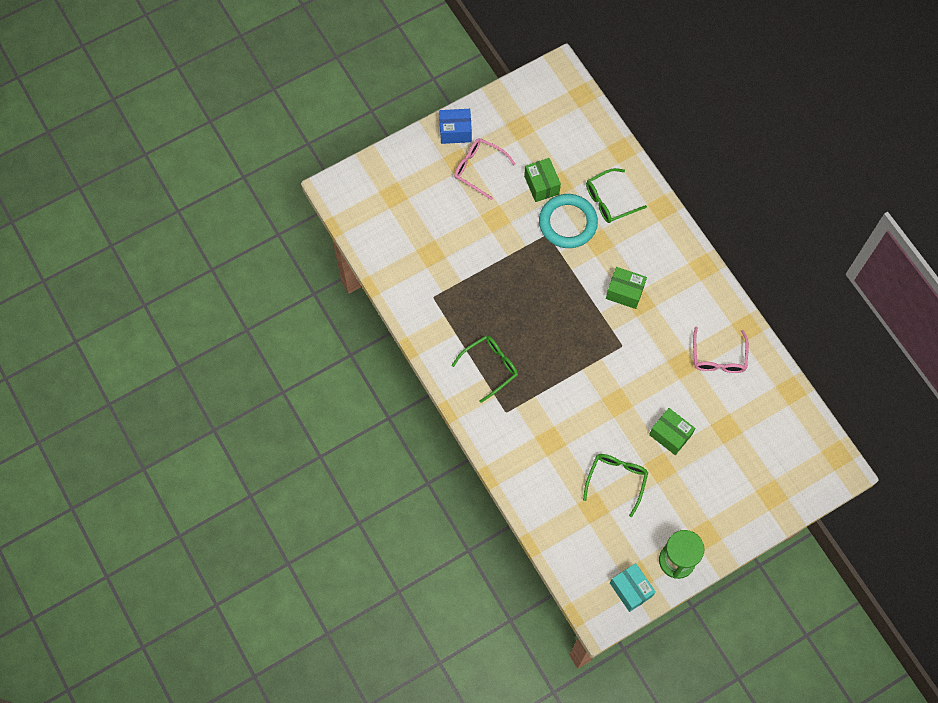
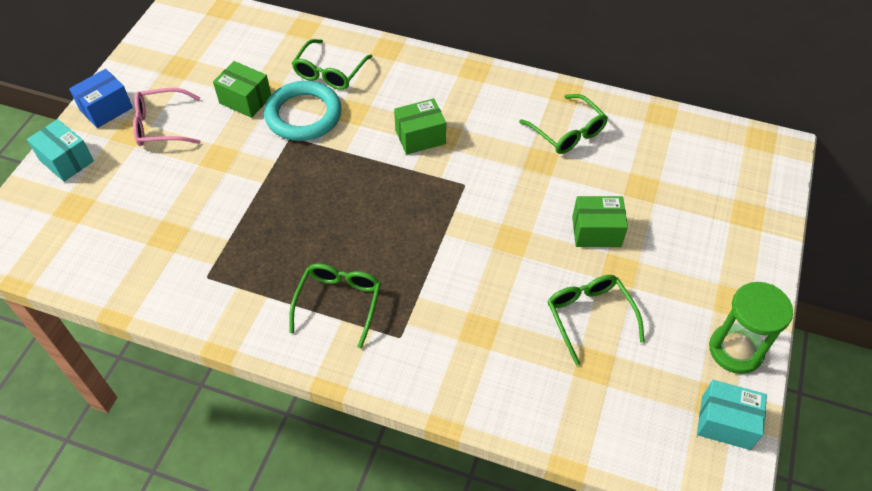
camera: 40 degrees left, 15 degrees down
pink glasses [693,327,749,373] -> green glasses [519,94,608,154]
none -> turquoise box [27,119,94,182]

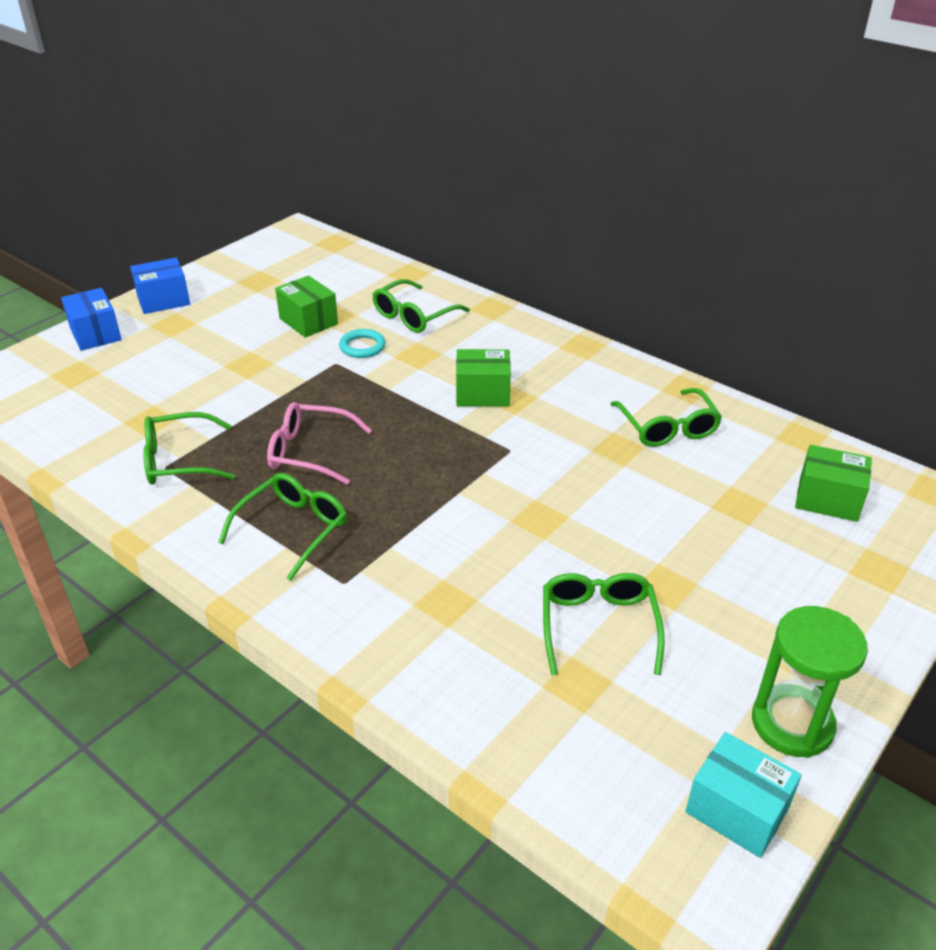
camera: 20 degrees right, 15 degrees down
turquoise box [27,119,94,182] -> blue box [61,288,122,351]
pink glasses [133,88,201,146] -> pink glasses moved to [267,402,372,485]
turquoise ring [264,81,342,141] -> turquoise ring [339,329,386,358], size x0.50
green box [572,196,628,247] -> green box moved to [795,445,872,522]
none -> green glasses [143,412,235,485]

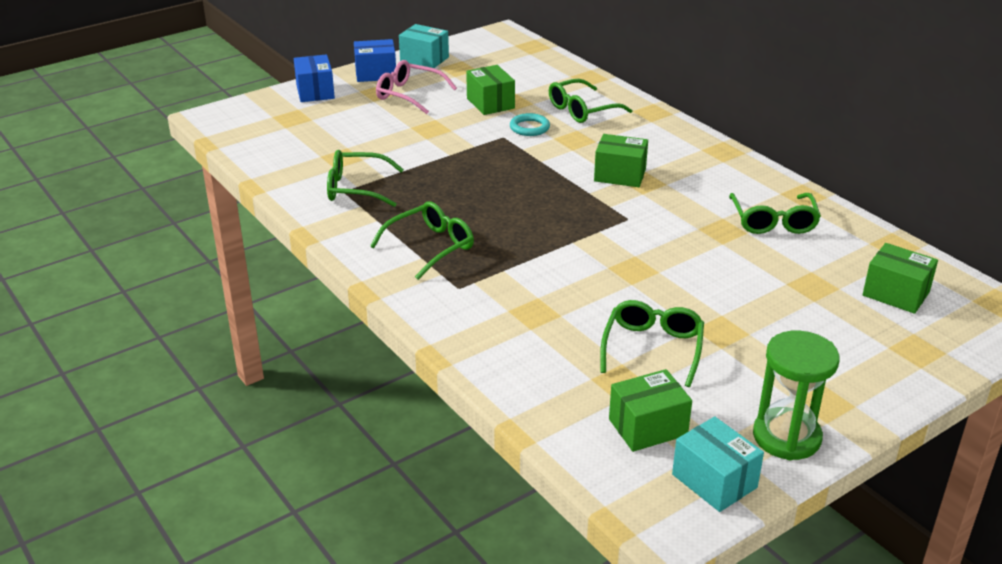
camera: 15 degrees right, 5 degrees down
pink glasses [267,402,372,485] -> pink glasses moved to [376,60,457,114]
none -> turquoise box [399,24,449,68]
none -> green box [609,369,692,452]

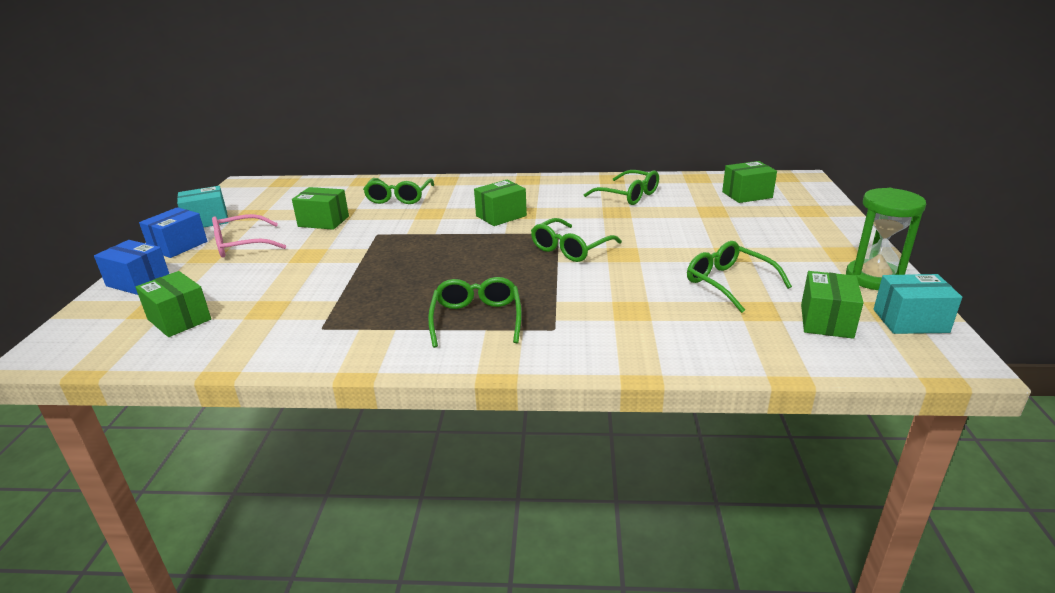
camera: 50 degrees left, 5 degrees down
green glasses [327,150,404,207] -> green glasses moved to [531,218,622,262]
turquoise ring [510,113,550,136] -> none
none -> green box [136,271,211,337]

